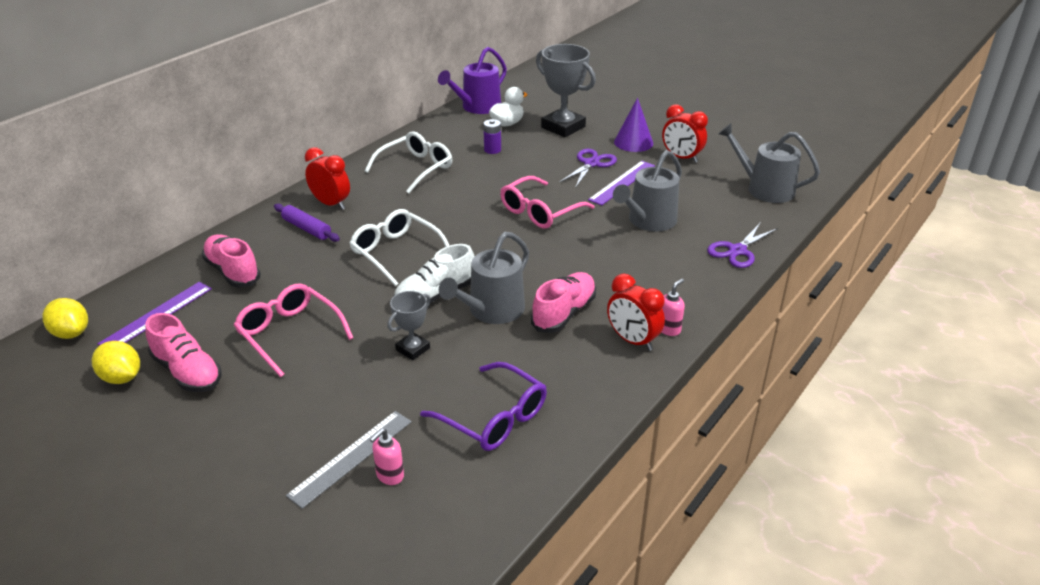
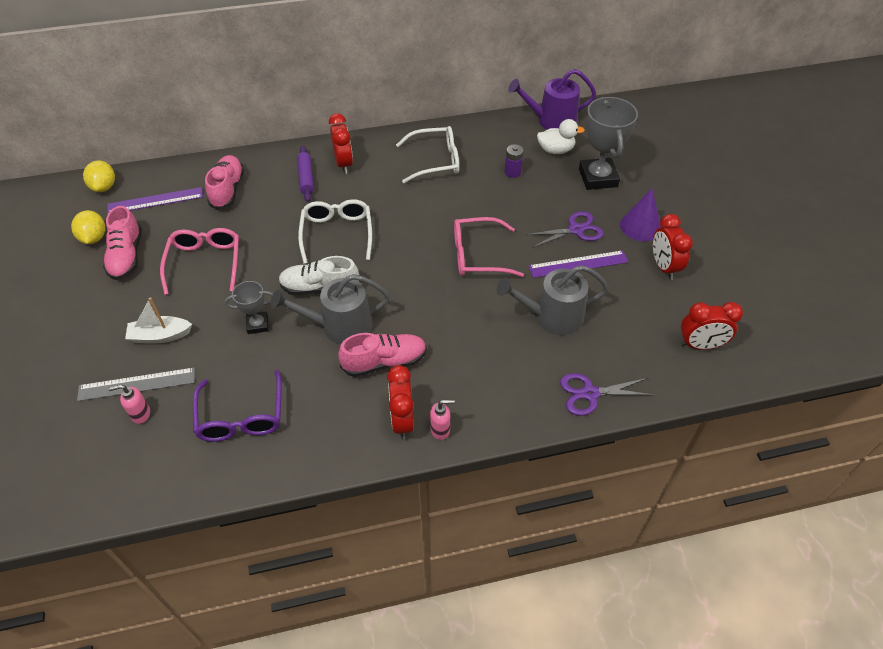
camera: 40 degrees right, 15 degrees up
grey watering can [718,123,820,203] -> red clock [680,302,743,350]
none -> white boat [125,297,192,343]

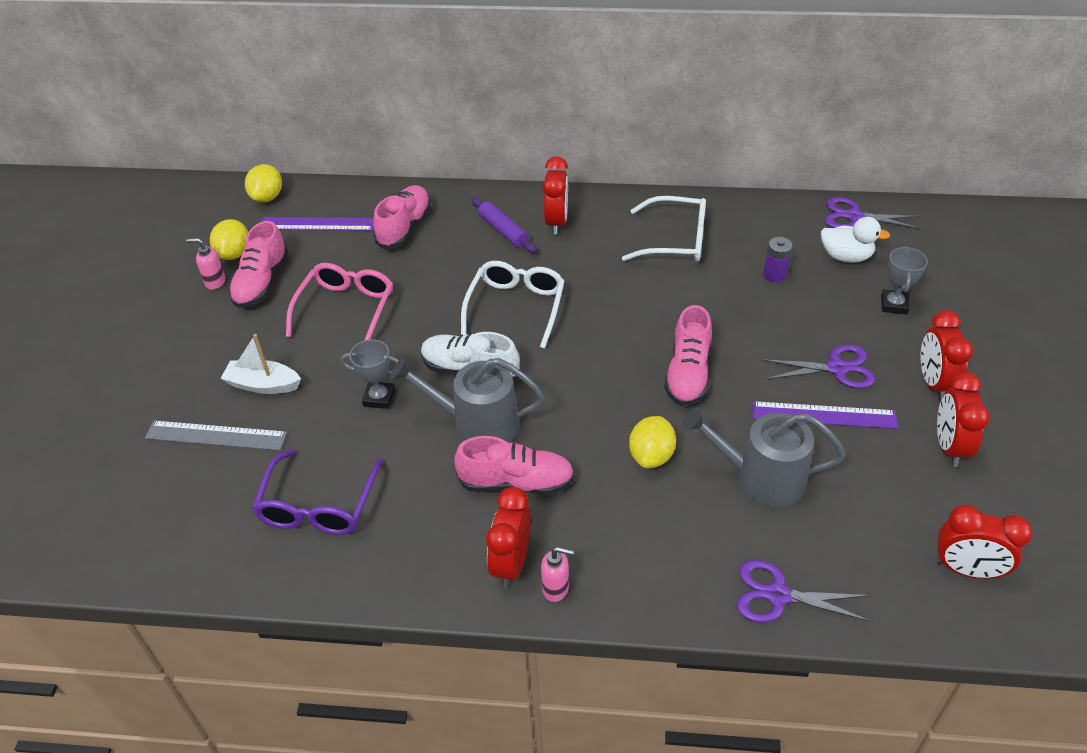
camera: 20 degrees right, 5 degrees down
pink soap dispenser [108,385,150,424] -> pink soap dispenser moved to [186,238,225,290]
purple rolling pin [297,146,314,202] -> purple rolling pin turned 45 degrees counterclockwise [472,197,537,253]
pink glasses [454,217,524,277] -> pink shoe [664,305,712,406]
purple watering can [508,69,596,130] -> purple scissors [825,197,921,229]
grey trophy [579,97,638,190] -> grey trophy [881,247,928,314], size x0.54
purple cone [620,189,661,241] -> red clock [920,310,973,401]
none -> yellow lemon [629,416,676,468]

